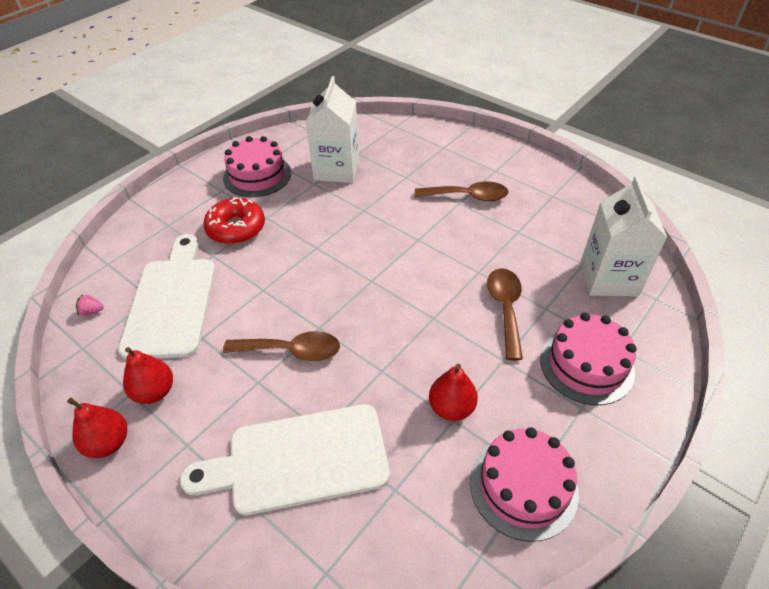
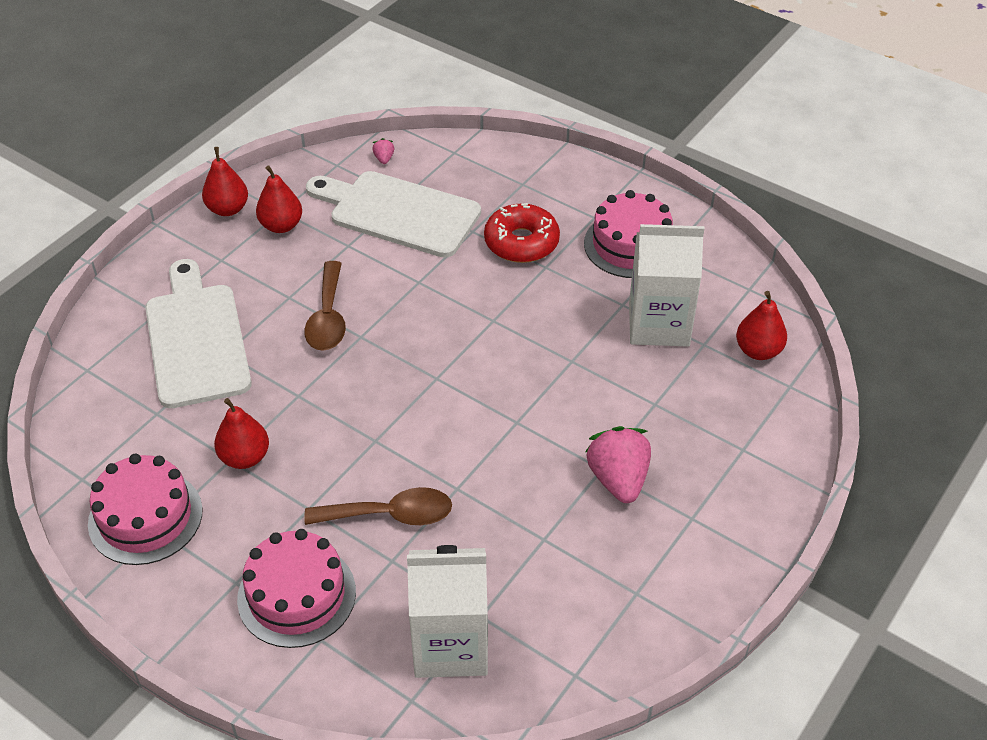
camera: 85 degrees right, 0 degrees up
white cutting board [118,234,215,359] -> white cutting board turned 150 degrees counterclockwise [306,171,481,258]
brown spoon [415,181,509,201] -> pink strawberry [586,426,651,503]
none -> red pear [736,291,787,360]

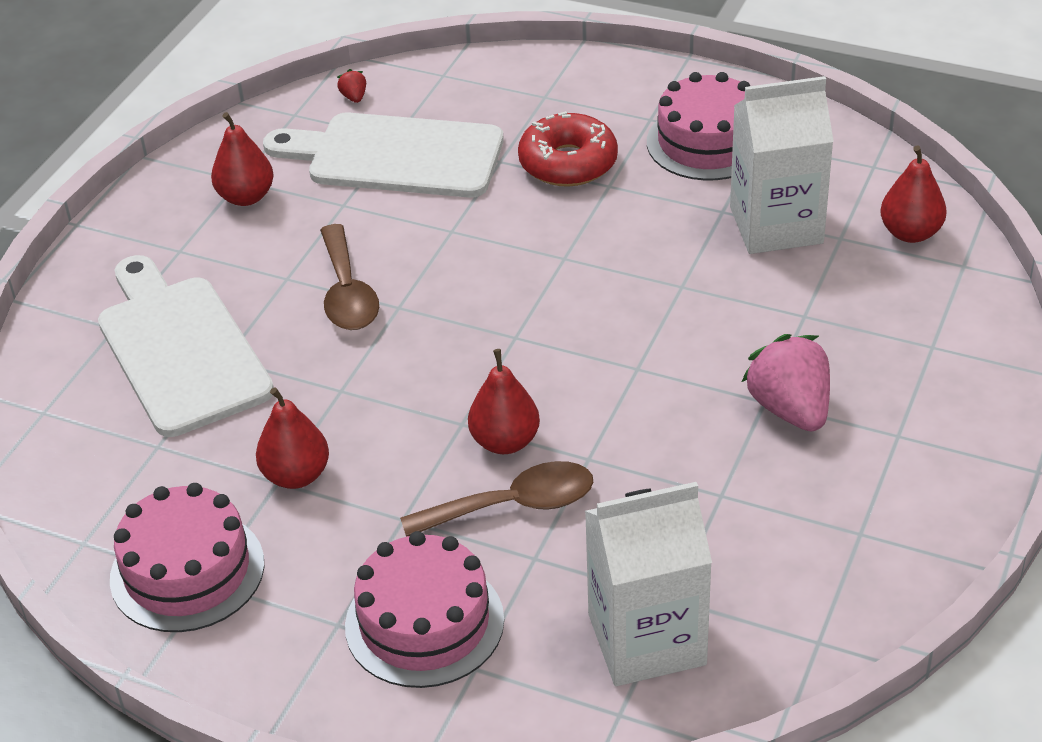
camera: 10 degrees left, 5 degrees down
red pear [202,147,248,216] -> red pear moved to [468,349,540,454]
pink strawberry [372,138,394,164] -> red strawberry [337,69,366,103]

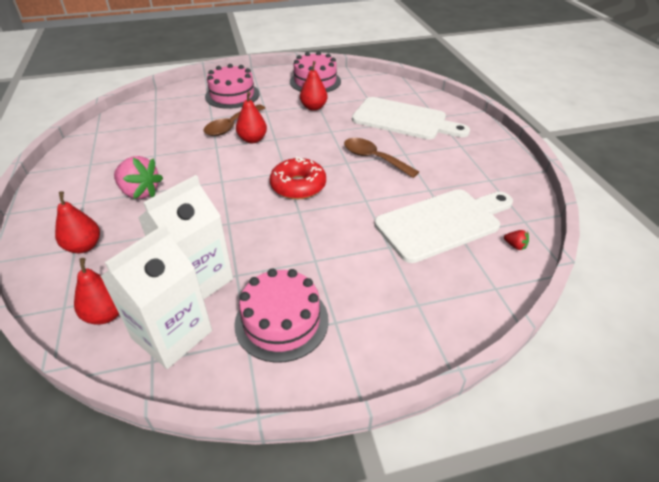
camera: 140 degrees right, 0 degrees up
red pear [211,112,274,206] -> red pear moved to [55,191,100,253]
red donut [518,111,618,187] -> red donut moved to [270,156,326,199]
white carton [585,482,712,686] -> white carton moved to [100,225,212,369]

